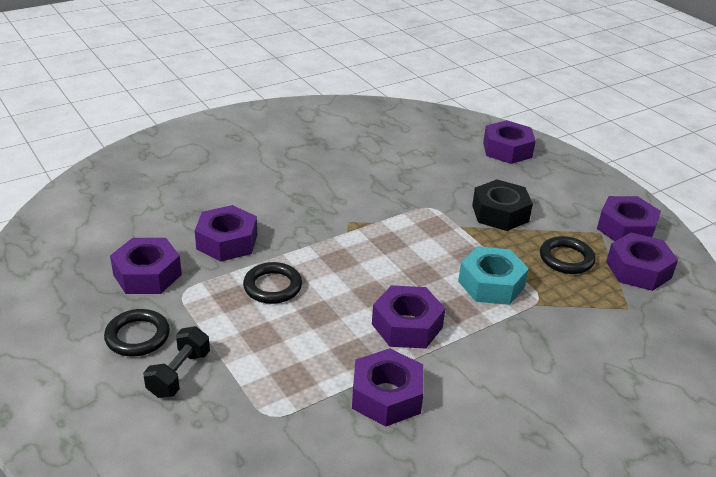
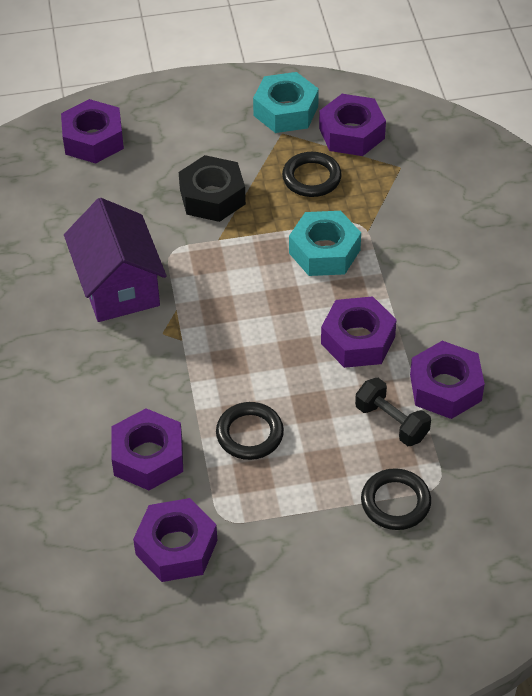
camera: 65 degrees left, 15 degrees up
black ring [104,309,170,356] -> black ring moved to [361,468,431,530]
black dumbbell [143,326,210,398] -> black dumbbell moved to [355,378,431,446]
purple nut [597,196,661,241] -> turquoise nut [253,72,319,133]
none -> purple house [64,198,167,322]

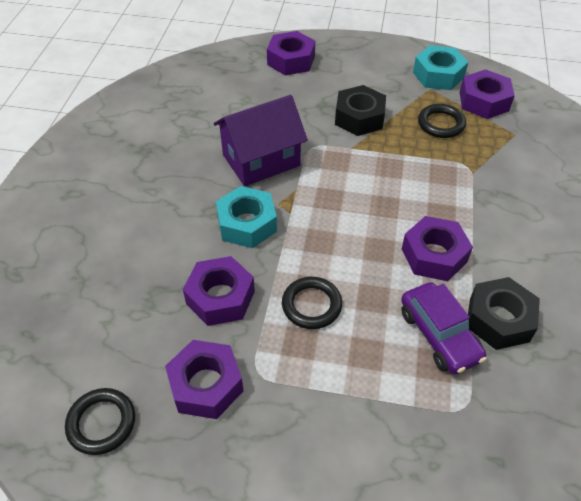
camera: 20 degrees right, 0 degrees up
purple house [64,198,167,322] -> purple house turned 60 degrees clockwise [213,95,308,186]
turquoise nut [289,211,361,276] -> turquoise nut moved to [216,186,277,248]
black dumbbell [355,378,431,446] -> purple car [401,282,487,374]
black ring [361,468,431,530] -> black ring moved to [65,388,135,455]
purple nut [410,341,485,419] -> black nut [468,277,540,350]

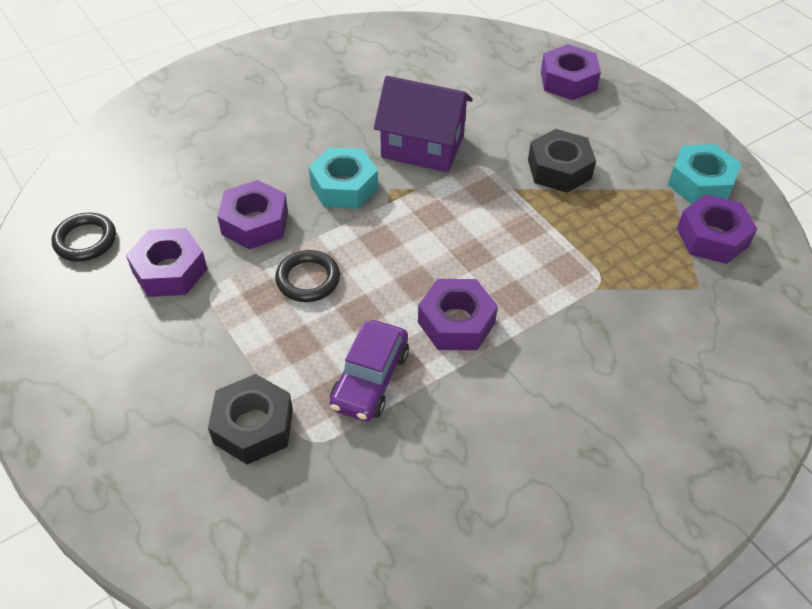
camera: 45 degrees right, 0 degrees up
black ring [418,104,466,138] -> none
black nut [468,277,540,350] -> black nut moved to [208,374,293,465]

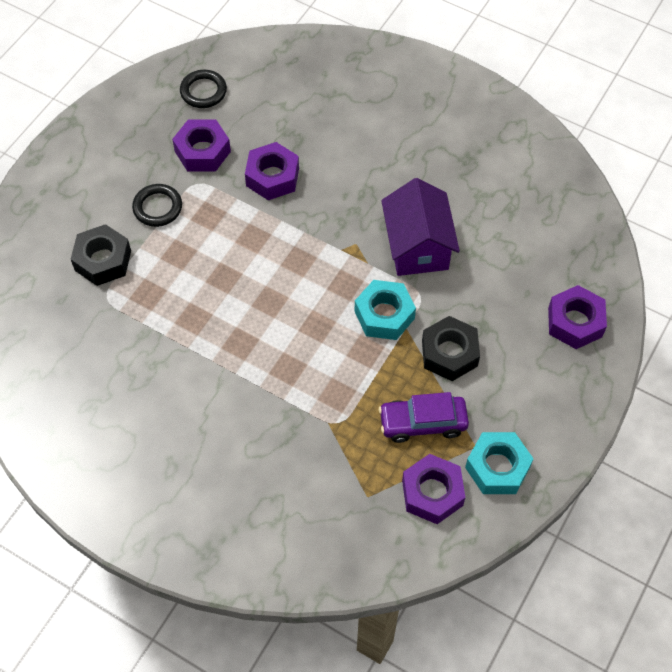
camera: 65 degrees right, 10 degrees up
black ring [275,250,340,302] -> black ring moved to [132,184,182,227]
turquoise nut [309,147,378,209] -> turquoise nut moved to [354,280,416,340]
purple car [330,320,409,421] -> purple car moved to [379,392,469,443]
purple nut [418,279,498,350] -> none

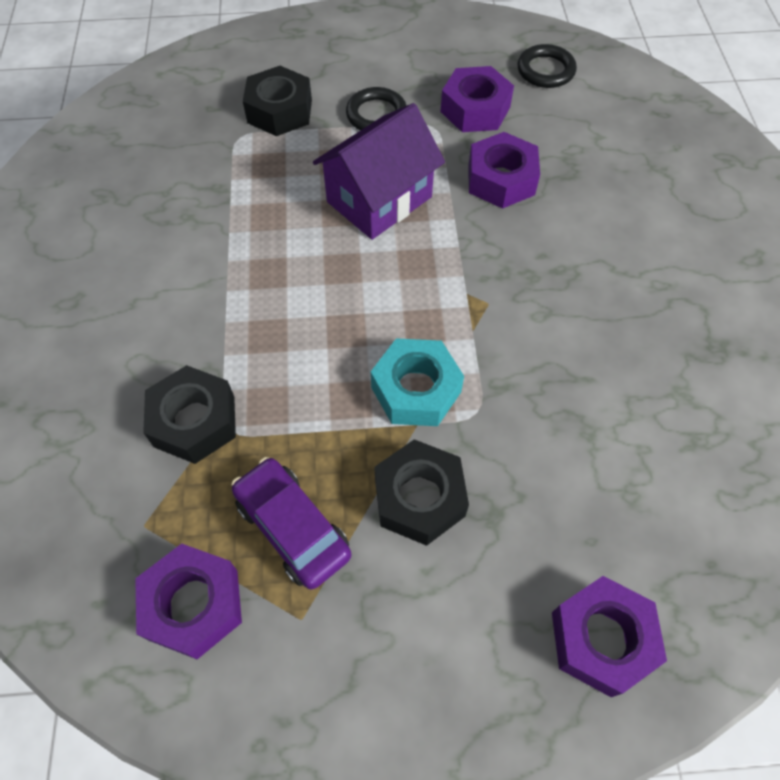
camera: 55 degrees right, 0 degrees up
purple house [381,178,460,276] -> purple house moved to [313,103,445,240]
turquoise nut [465,432,534,494] -> none
none -> black nut [143,365,236,464]

